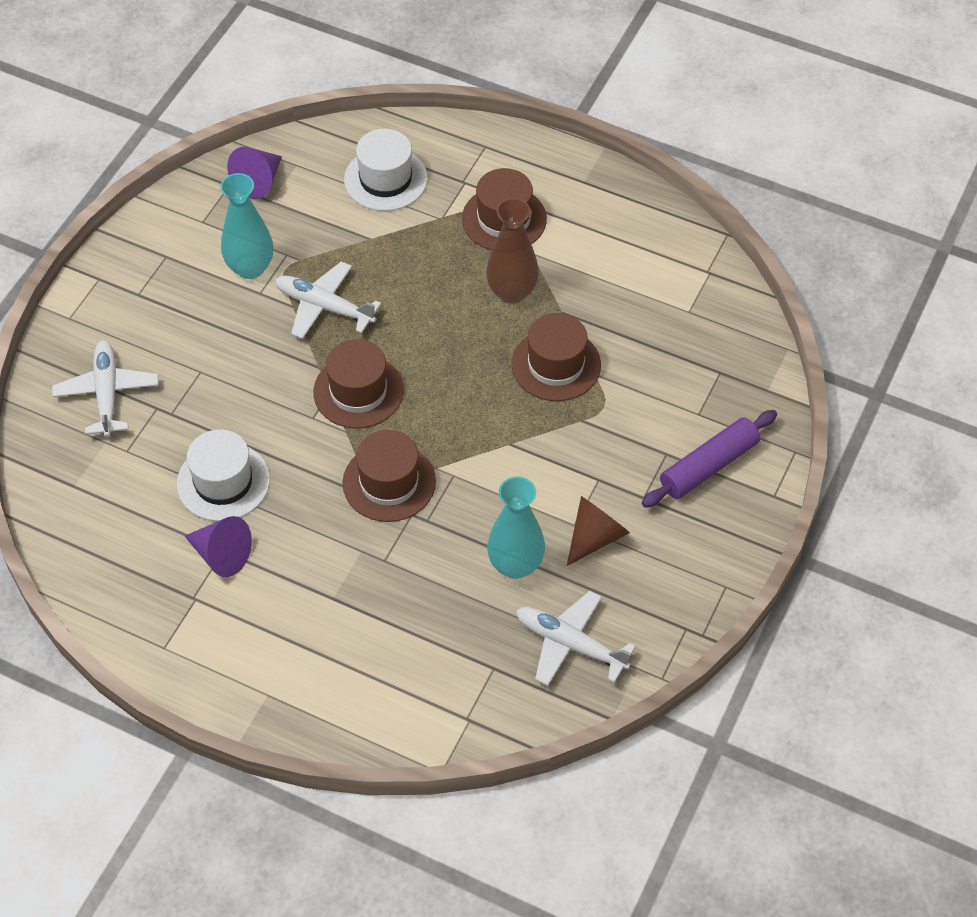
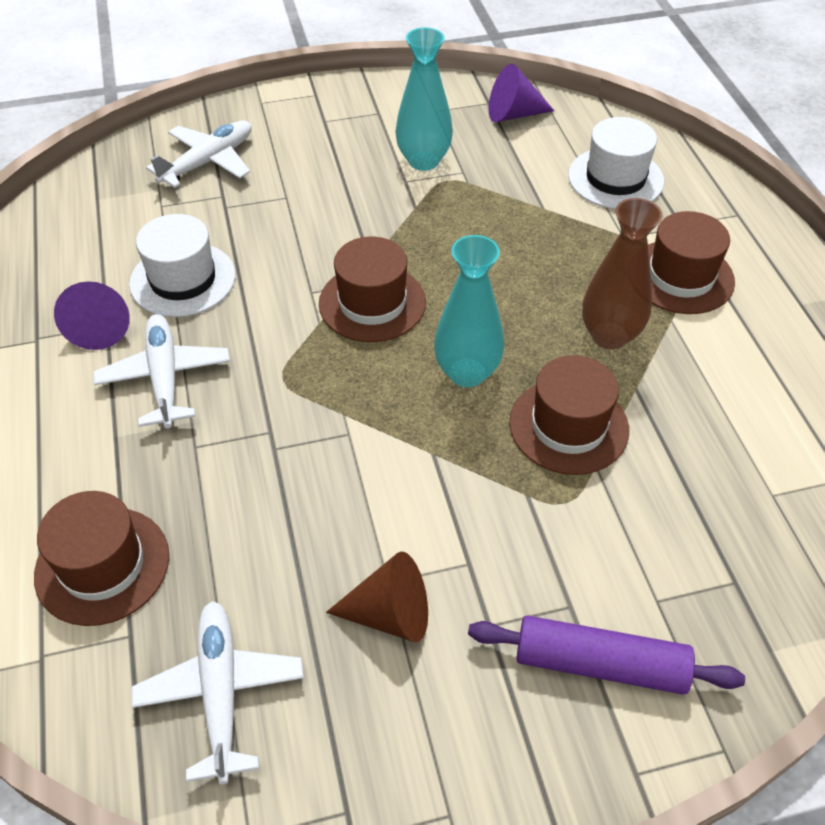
camera: 50 degrees right, 5 degrees down
white plane [275,261,381,339] -> white plane moved to [93,314,230,428]
brown hat [343,430,436,522] -> brown hat moved to [34,491,169,626]
turquoise vase [487,476,545,579] -> turquoise vase moved to [434,235,504,387]

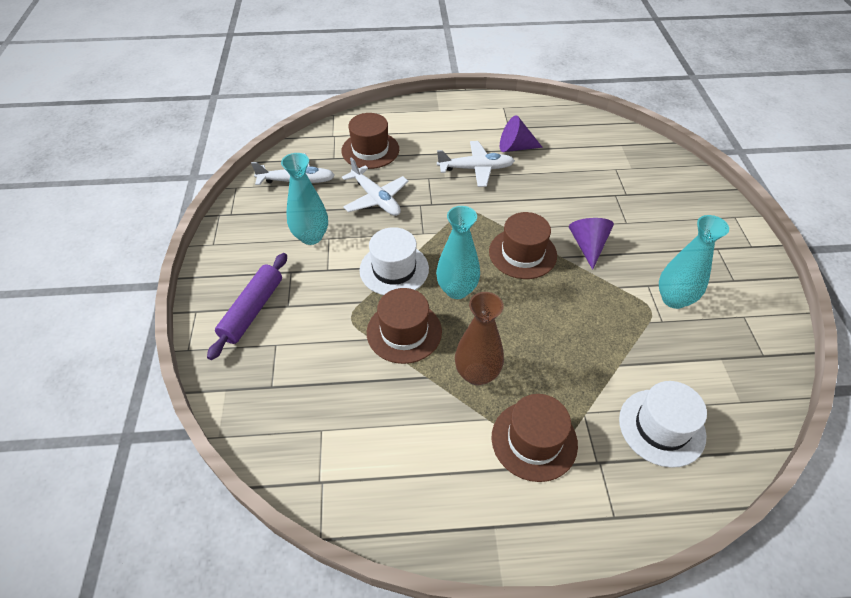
camera: 100 degrees right, 0 degrees up
white hat [129,214,236,317] -> white hat moved to [360,227,429,295]
white plane [146,121,252,188] -> white plane moved to [342,157,408,216]
brown cone [326,552,428,642] -> turquoise vase [281,153,328,245]
purple cone [488,64,554,122] -> purple cone moved to [569,218,614,270]

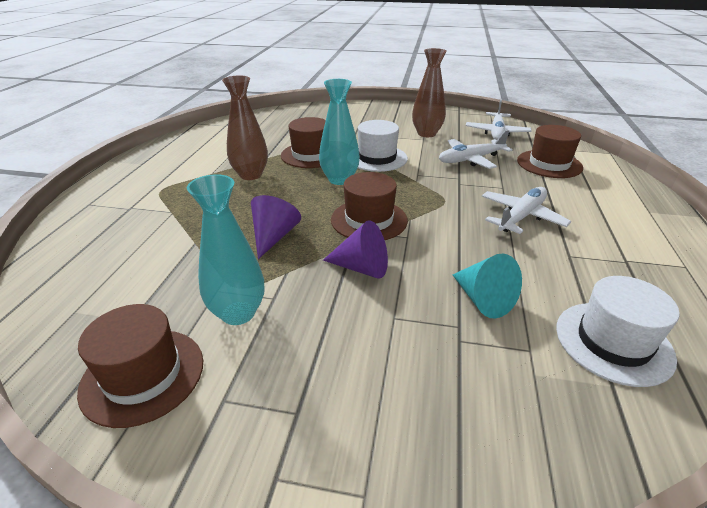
camera: 105 degrees right, 15 degrees down
purple rolling pin [207,253,287,360] -> none
turquoise vase [281,153,328,245] -> brown vase [412,48,447,137]
white plane [437,141,515,187] -> white plane turned 150 degrees counterclockwise [482,187,571,234]
brown hat [491,394,578,482] -> brown hat moved to [77,304,203,428]
purple cone [500,115,543,152] -> purple cone moved to [251,195,301,259]
white hat [619,381,707,468] -> white hat moved to [556,276,680,387]
none -> turquoise cone [453,253,522,319]

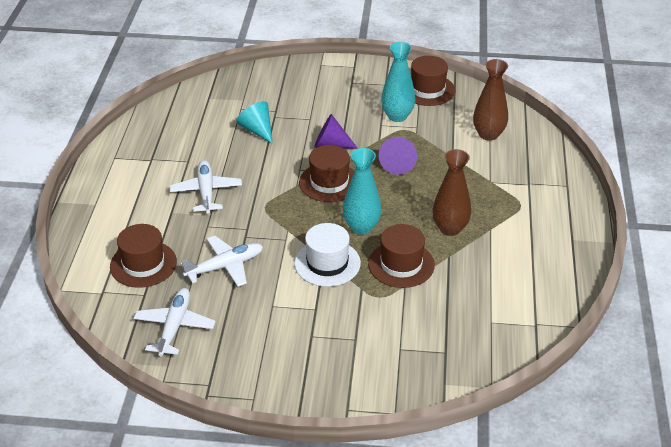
camera: 175 degrees right, 5 degrees up
brown vase [412,48,447,137] -> brown vase moved to [473,59,508,141]
white plane [482,187,571,234] -> white plane turned 135 degrees clockwise [170,160,242,214]
white hat [556,276,680,387] -> none

